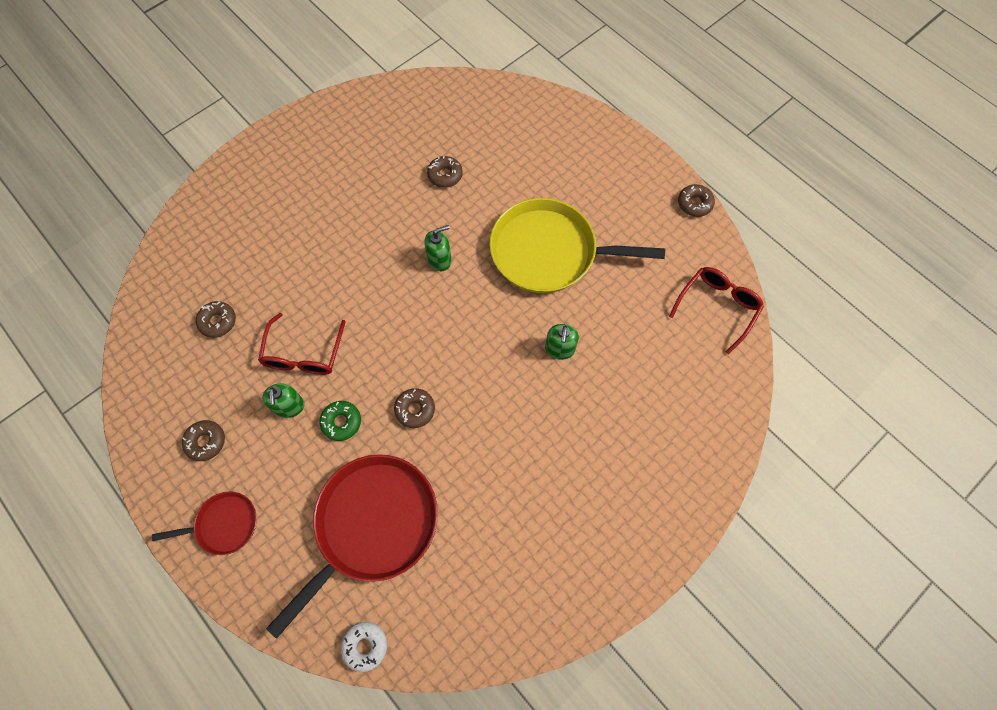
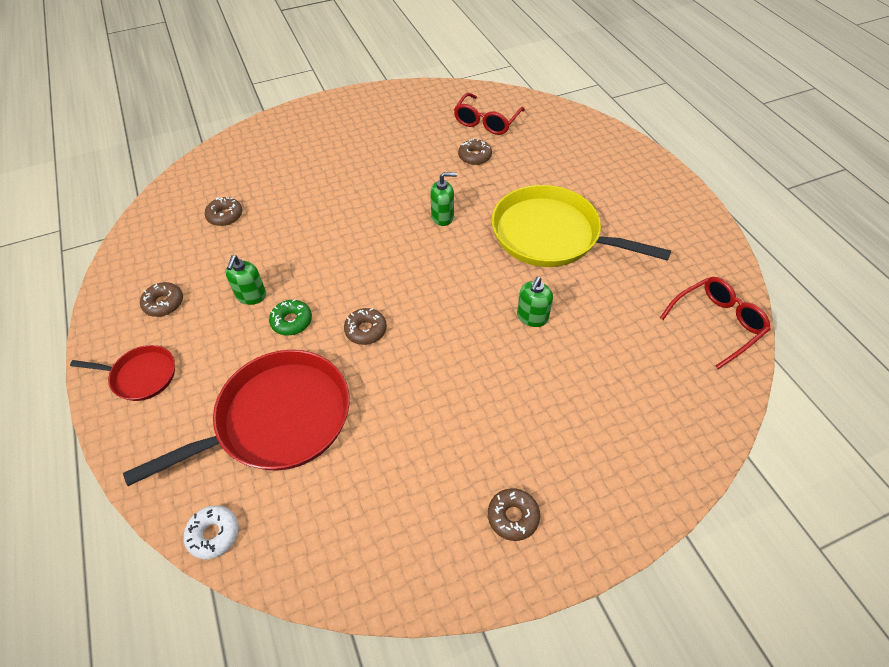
camera: 20 degrees right, 15 degrees down
red glasses [258,313,346,375] -> red glasses moved to [454,93,525,135]
brown donut [678,184,715,217] -> brown donut moved to [488,488,540,541]

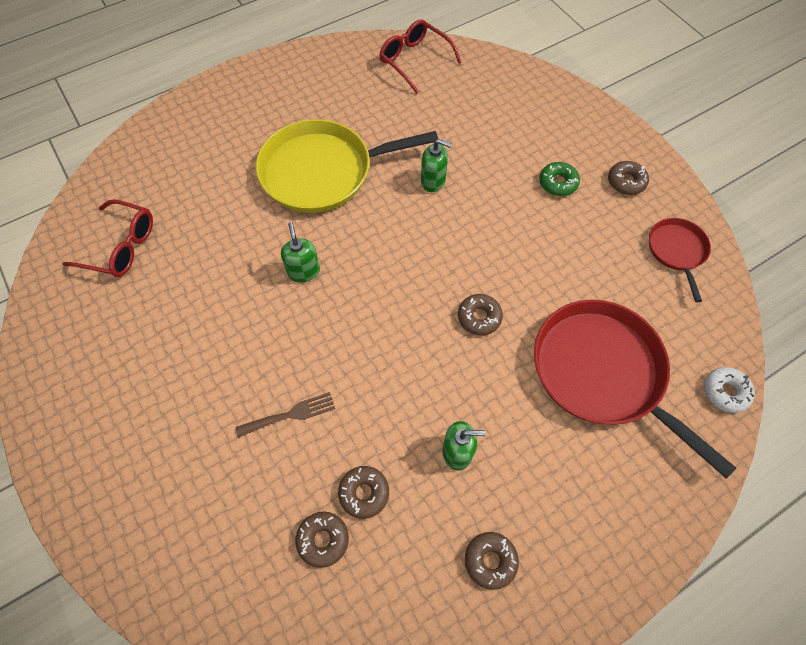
camera: 100 degrees left, 10 degrees up
red pan [70,345,175,401] -> red pan moved to [649,218,711,302]
green donut [269,299,312,336] -> green donut moved to [539,162,580,196]
brown donut [458,138,492,165] -> brown donut moved to [338,466,389,519]
yellow pan [492,185,671,267] -> yellow pan turned 60 degrees clockwise [256,119,438,213]
none -> brown fork [236,392,335,438]

